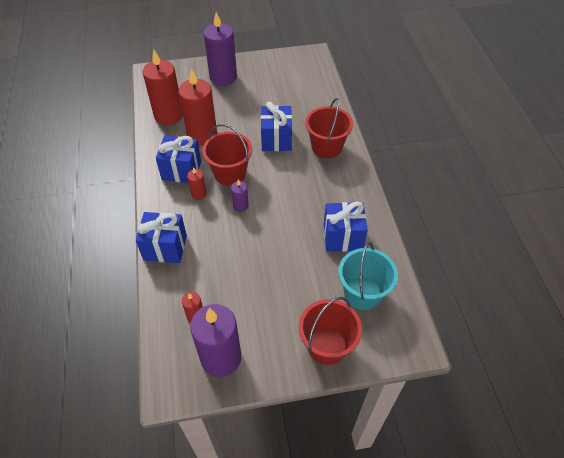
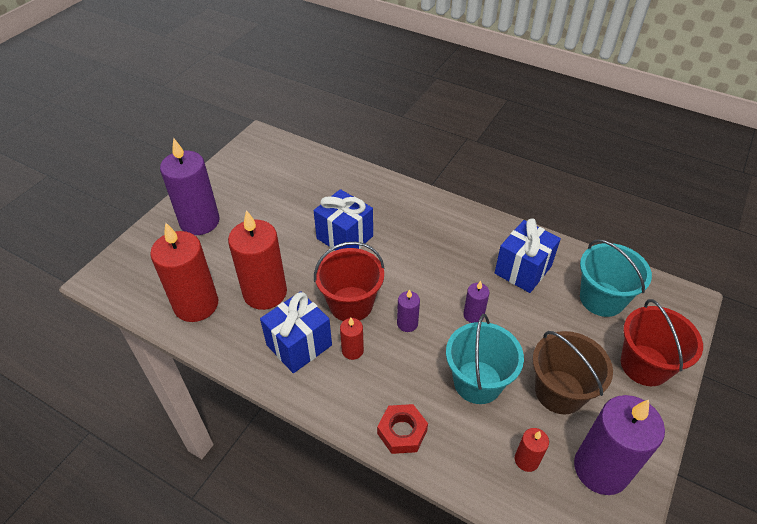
camera: 50 degrees left, 5 degrees down
blue gift [136,212,187,263] -> red nut [377,404,428,454]
red bucket [305,98,353,158] -> none
none -> turquoise bucket [446,314,524,404]
none -> purple candle [463,281,490,323]
none -> brown bucket [532,331,613,415]

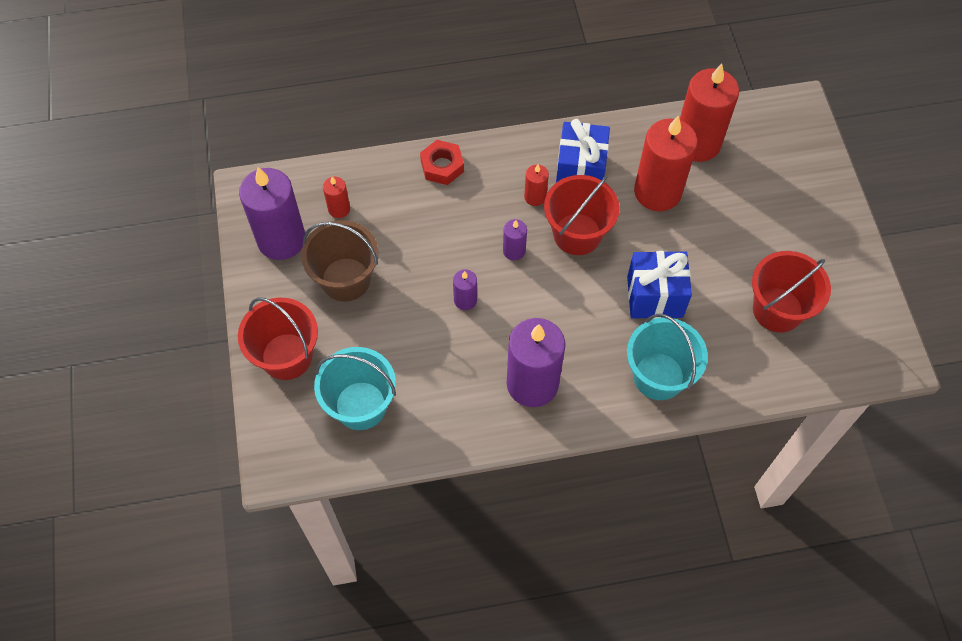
camera: 140 degrees right, 15 degrees up
purple candle [160,137,220,235] -> purple candle moved to [506,318,565,407]
turquoise bucket [446,314,524,404] -> turquoise bucket moved to [627,314,708,400]
blue gift [495,219,561,293] -> none
none -> red bucket [752,251,831,333]

